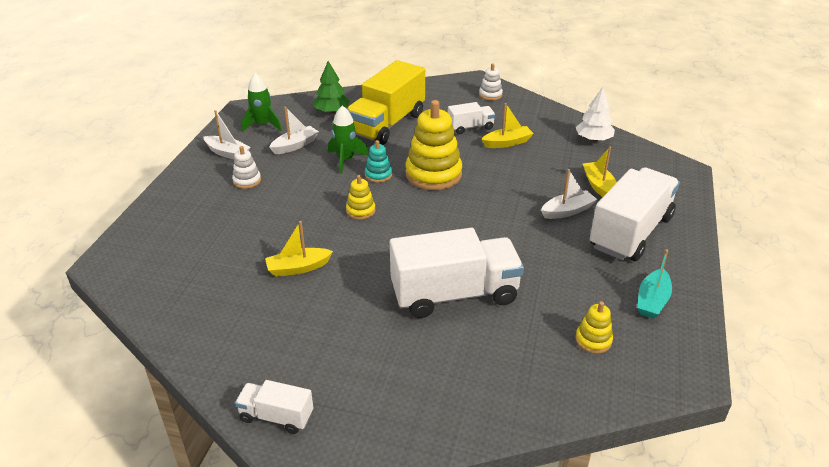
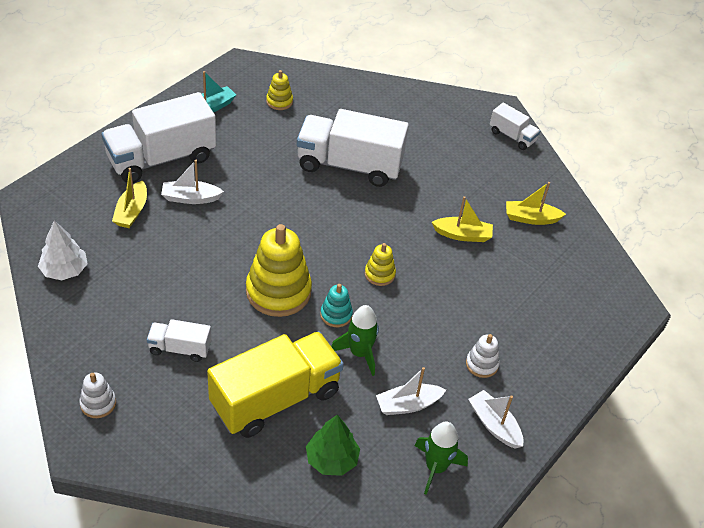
camera: 160 degrees left, 10 degrees up
yellow boat [482,103,534,148] -> yellow boat moved to [506,182,566,225]

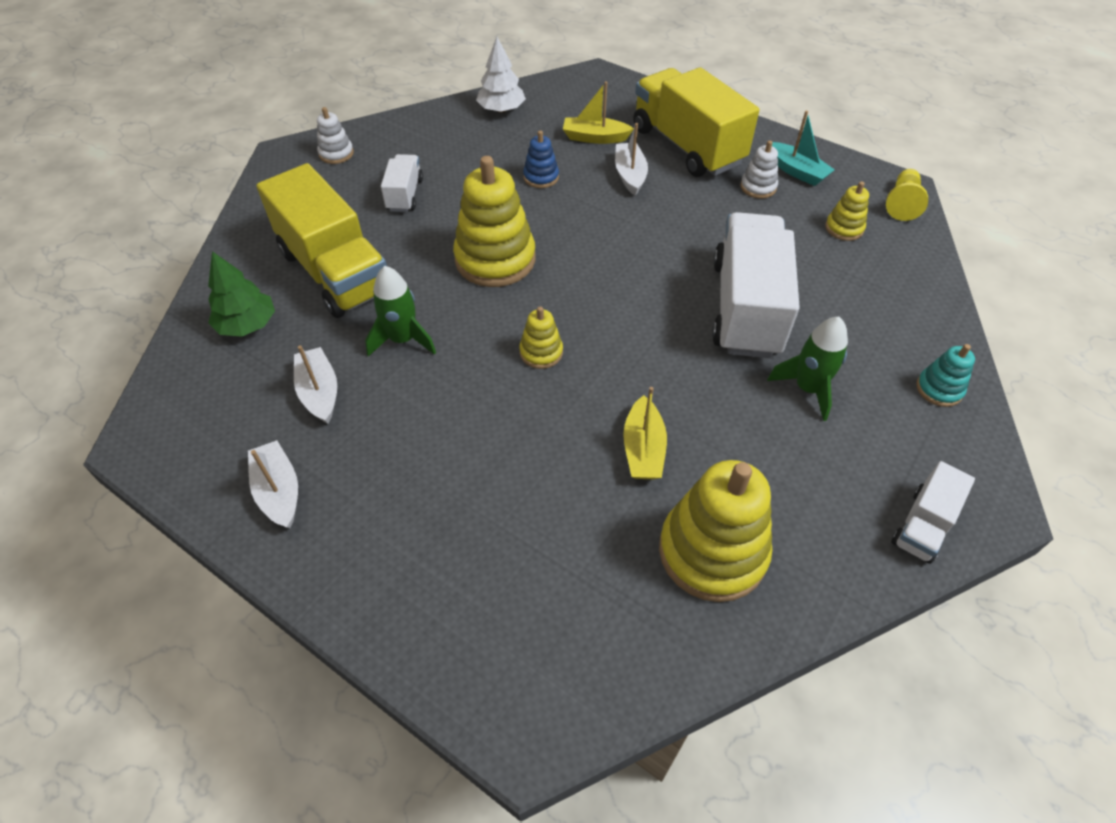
camera: 90 degrees right, 5 degrees up
white truck [101,92,216,183] -> yellow truck [633,67,759,177]
turquoise stacking toy [320,284,353,327] -> turquoise stacking toy moved to [916,344,975,407]
green rocket [414,422,468,495] -> green rocket moved to [767,317,848,421]
white stacking toy [466,334,500,378] -> white stacking toy moved to [740,140,778,198]
white boat [468,390,523,449] -> white boat turned 75 degrees counterclockwise [248,440,298,528]
yellow boat [506,182,566,225] -> yellow stacking toy [659,460,772,602]
none -> blue stacking toy [523,130,559,188]
none -> yellow pawn [886,169,928,221]

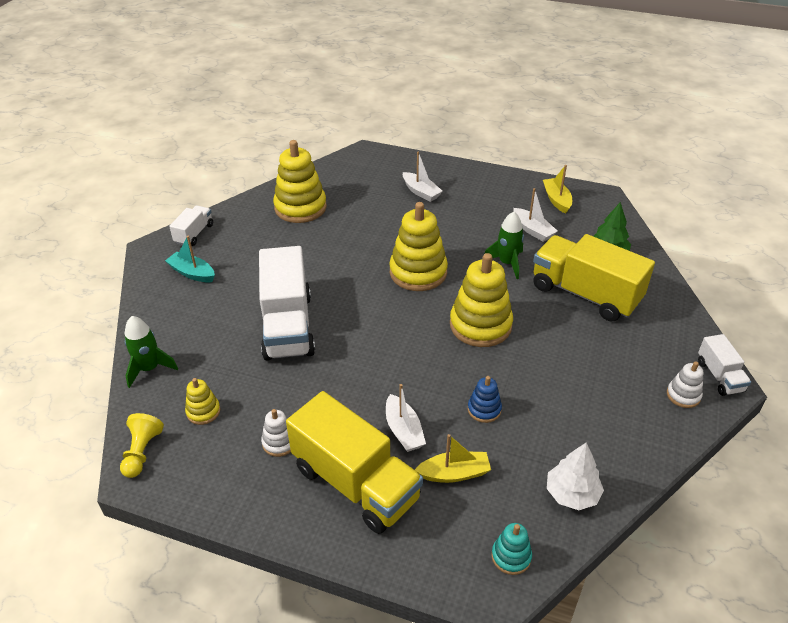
camera: 165 degrees right, 10 degrees down
white boat [248,440,298,528] -> white boat moved to [403,152,443,202]
white truck [381,154,423,212] -> white truck moved to [698,334,751,396]
yellow stacking toy [519,307,563,369] -> yellow stacking toy [389,202,448,291], size x2.06
yellow boat [623,387,667,479] -> yellow boat moved to [543,165,572,214]
green rocket [767,317,848,421] -> green rocket moved to [125,316,178,388]
turquoise boat [772,111,835,186] -> turquoise boat moved to [165,236,215,282]
turquoise stacking toy [916,344,975,407] -> turquoise stacking toy moved to [492,523,532,575]

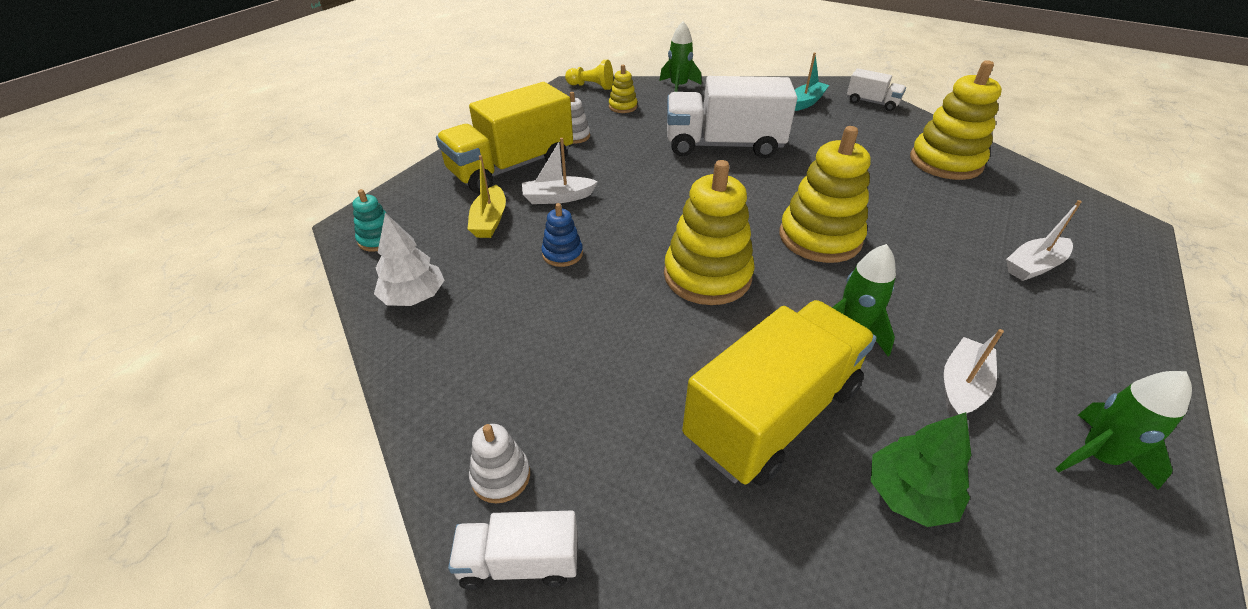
camera: 100 degrees right, 0 degrees up
white boat [514,188,558,242] -> white boat turned 150 degrees clockwise [944,329,1004,417]
yellow boat [543,165,572,214] -> green rocket [1056,371,1192,490]

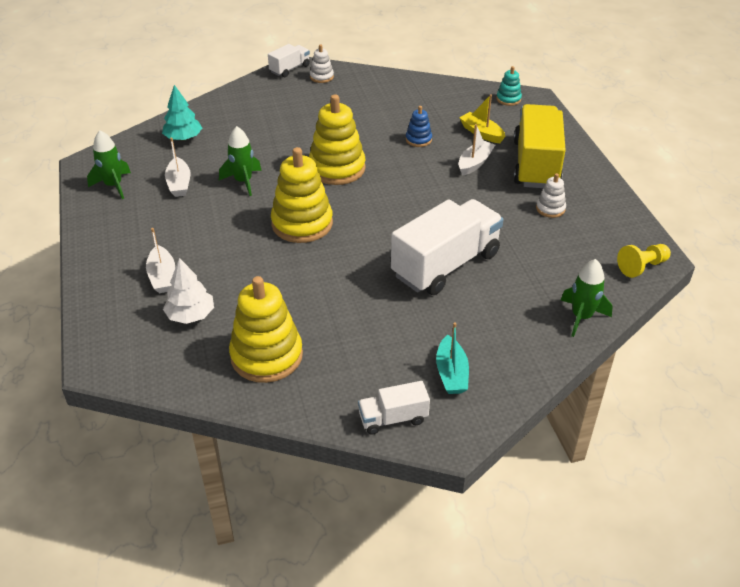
camera: 135 degrees right, 0 degrees up
white tree [374,213,445,306] -> white tree moved to [163,258,214,324]
yellow stacking toy [609,65,637,113] -> none
yellow truck [682,300,876,486] -> none
green tree [871,412,971,527] -> turquoise tree [162,85,202,141]
white boat [1006,200,1082,281] -> white boat turned 150 degrees clockwise [146,228,175,293]

